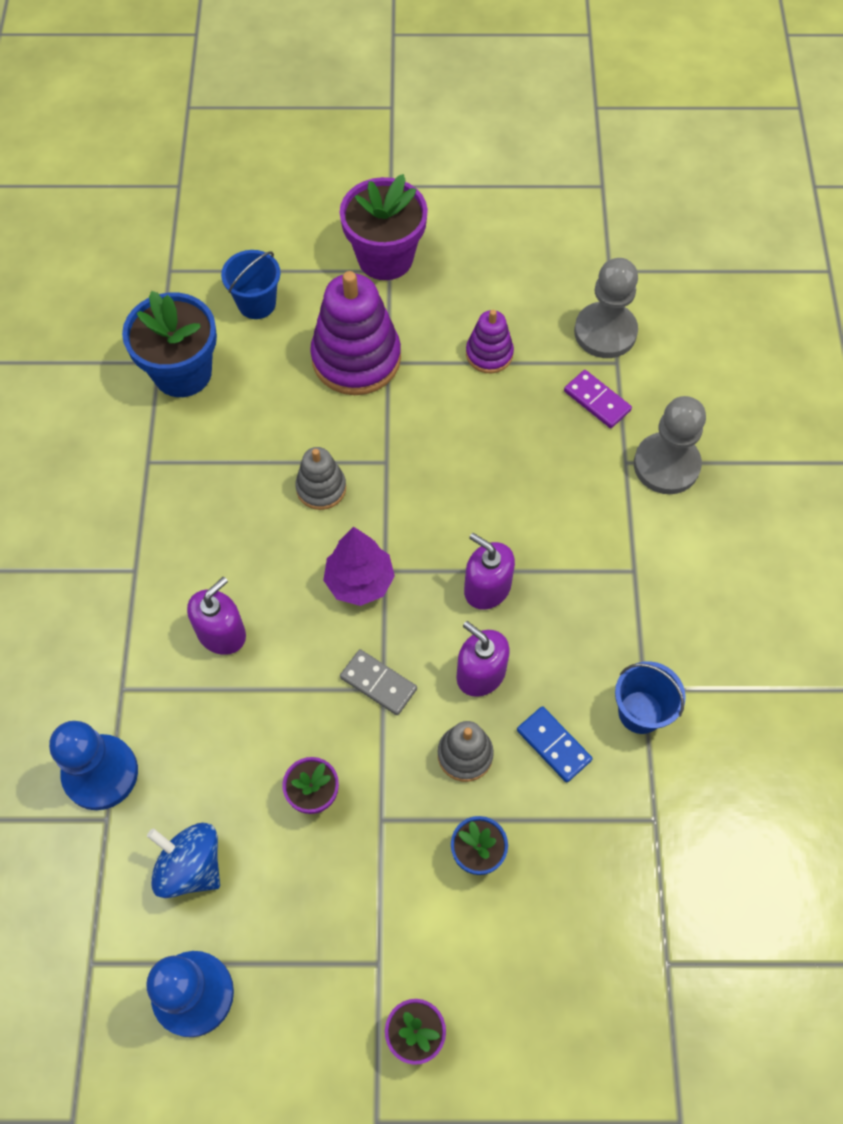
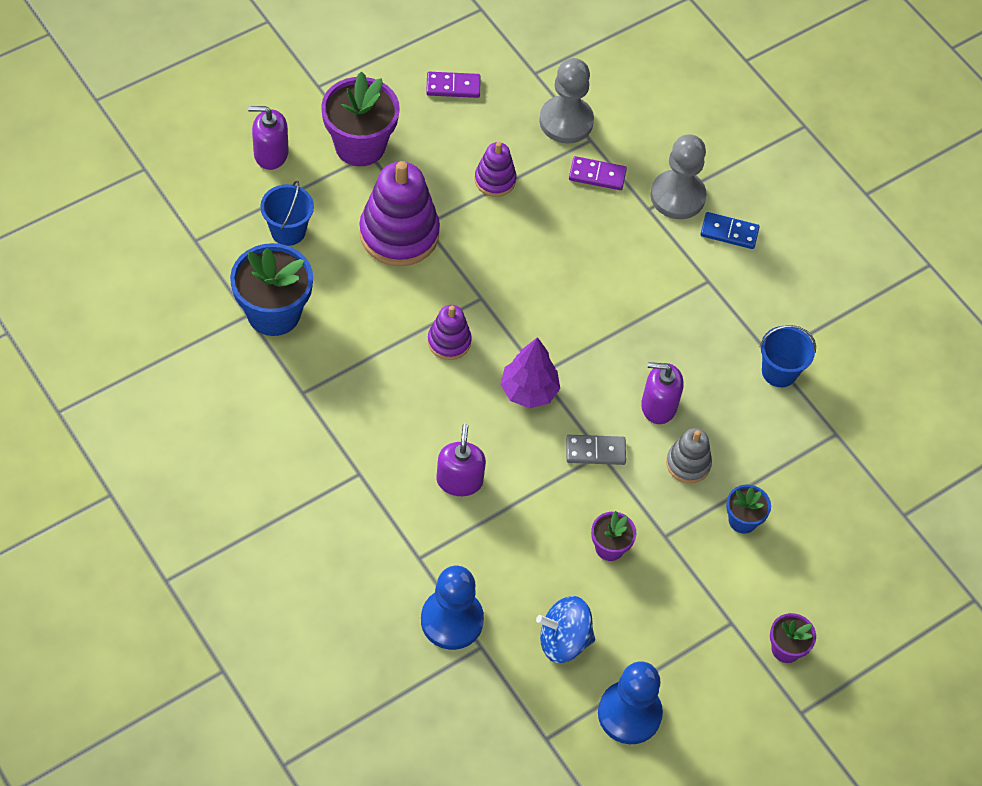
camera: 40 degrees left, 5 degrees down
grey stacking toy [295,447,346,510] -> purple stacking toy [427,305,472,360]
purple soap dispenser [464,533,515,610] -> purple soap dispenser moved to [248,106,289,170]
blue domino [517,706,593,783] -> blue domino moved to [700,212,759,249]
none -> purple domino [426,72,481,98]

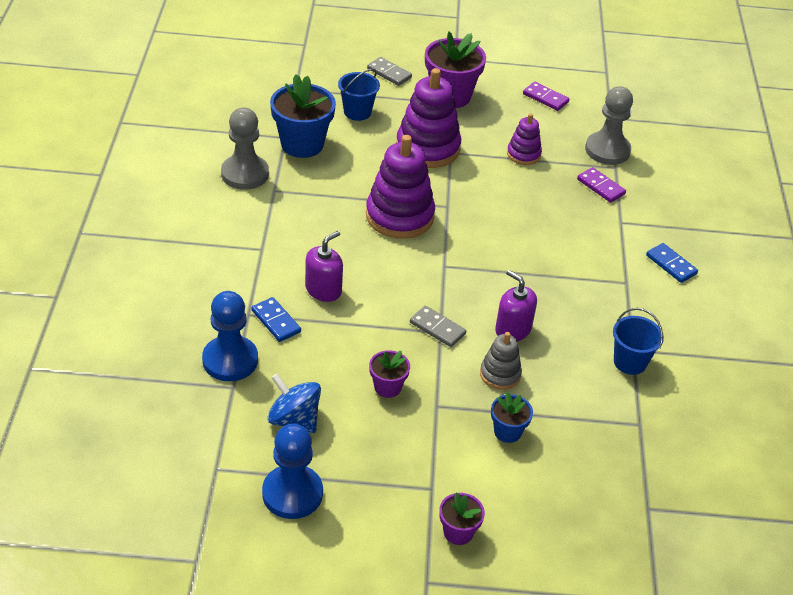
camera: 40 degrees right, 15 degrees down
purple soap dispenser [248,106,289,170] -> grey domino [367,57,412,86]
purple stacking toy [427,305,472,360] -> purple stacking toy [366,135,435,239], size x1.88
purple tree [500,337,560,408] -> none
grey pawn [650,135,707,219] -> grey pawn moved to [221,108,269,190]
none -> blue domino [252,297,301,342]

